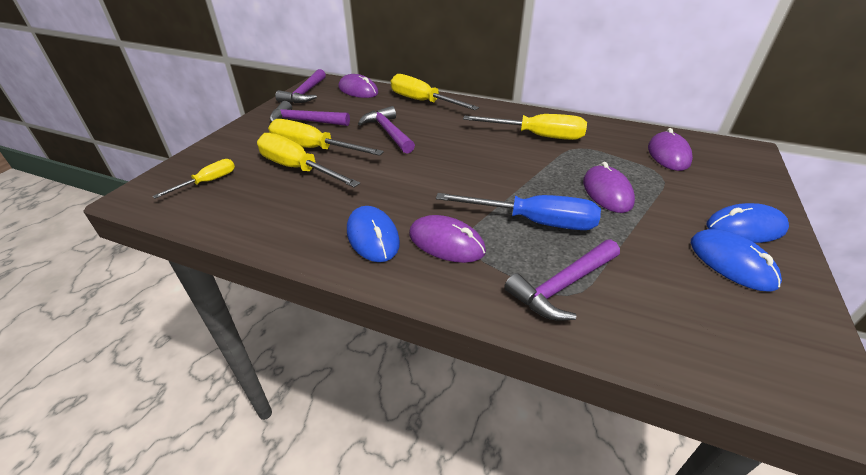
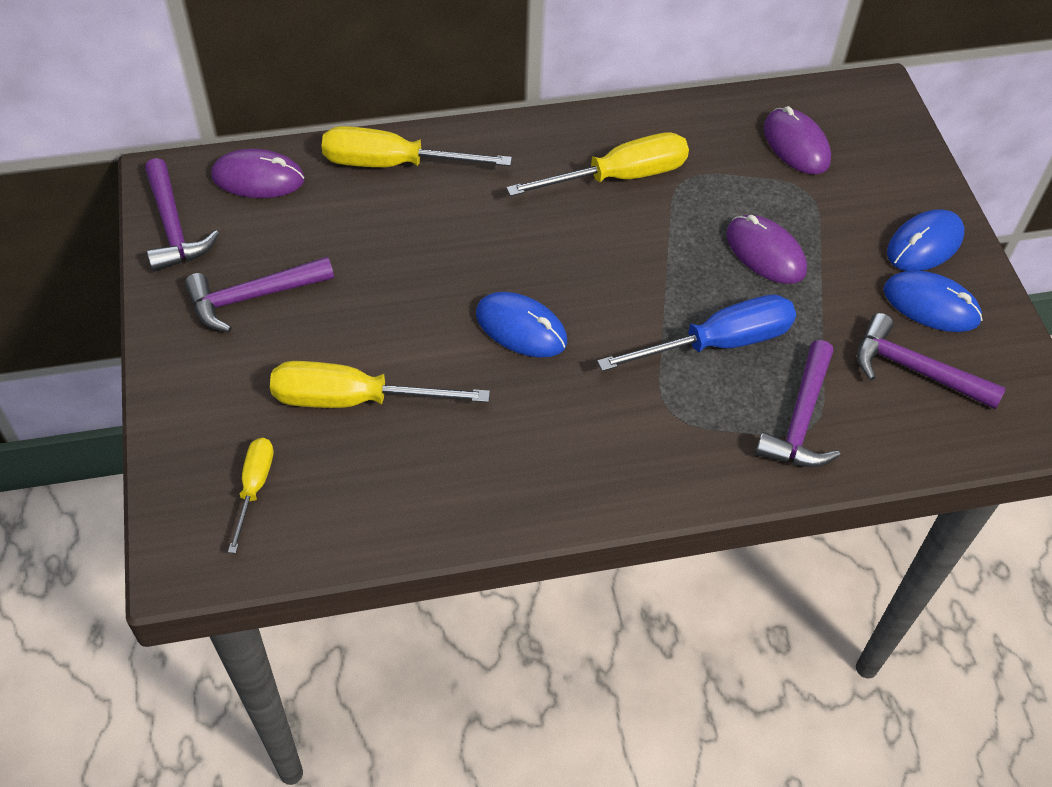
camera: 35 degrees left, 15 degrees up
yellow screwdriver [268,119,384,156] -> none
blue mouse [347,206,400,262] -> blue mouse moved to [476,292,567,357]
purple hammer [358,106,415,154] -> purple hammer moved to [857,313,1006,409]
purple mouse [409,215,486,263] -> none

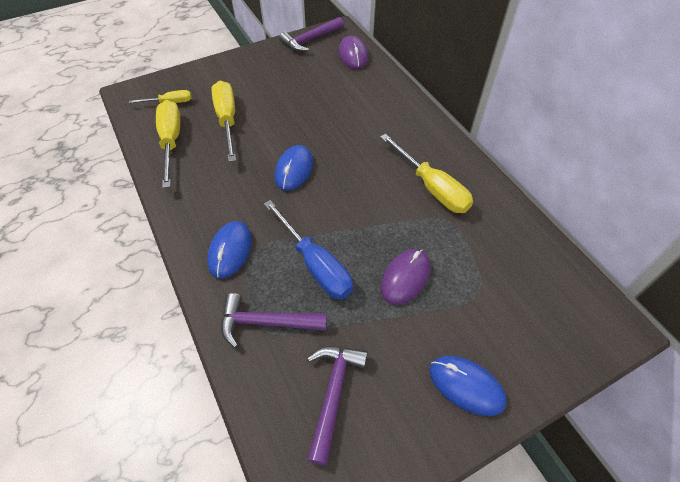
camera: 75 degrees right, 0 degrees up
purple hammer [185,257,334,332] -> none
yellow screwdriver [322,126,512,167] -> yellow screwdriver moved to [156,100,180,188]
purple mouse [764,106,831,174] -> none
blue mouse [884,270,982,332] -> blue mouse moved to [207,221,252,279]

